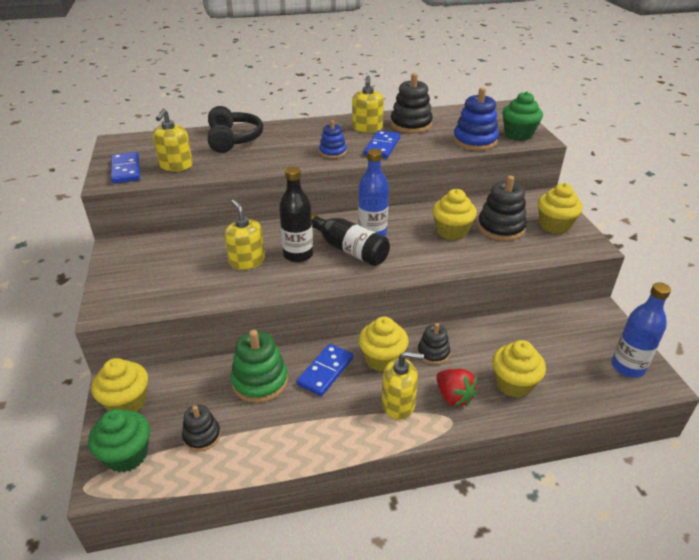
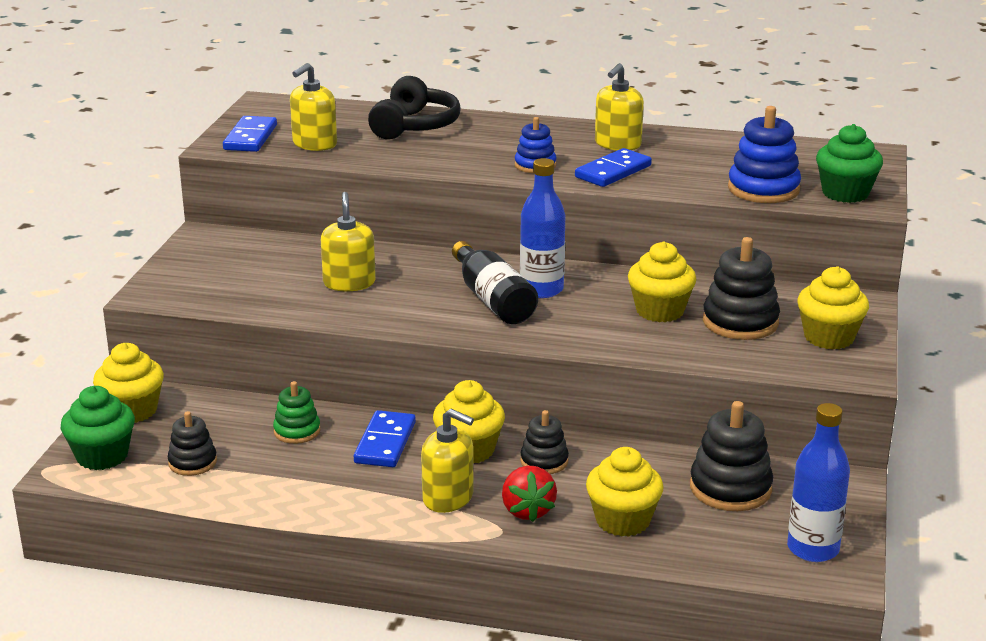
camera: 25 degrees right, 10 degrees down
green stacking toy [231,330,288,403] -> green stacking toy [273,381,321,444], size x0.60
black bottle [279,167,313,263] -> none
blue domino [296,344,353,396] -> blue domino turned 45 degrees counterclockwise [354,410,416,467]
black stacking toy [390,73,433,133] -> black stacking toy moved to [690,401,773,511]

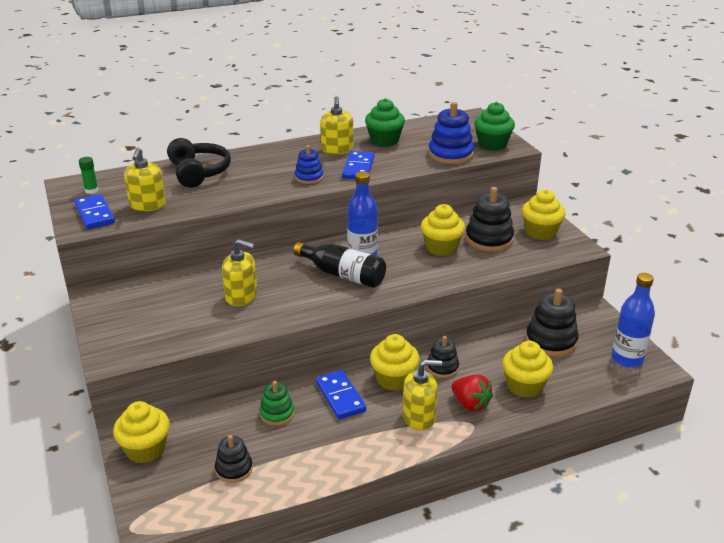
camera: 35 degrees left, 5 degrees up
green cupcake [61,386,135,470] -> green cupcake moved to [365,98,405,147]
yellow soap dispenser [321,192,376,291] -> yellow soap dispenser turned 150 degrees clockwise [222,239,257,306]
none -> green glue stick [79,157,98,194]

